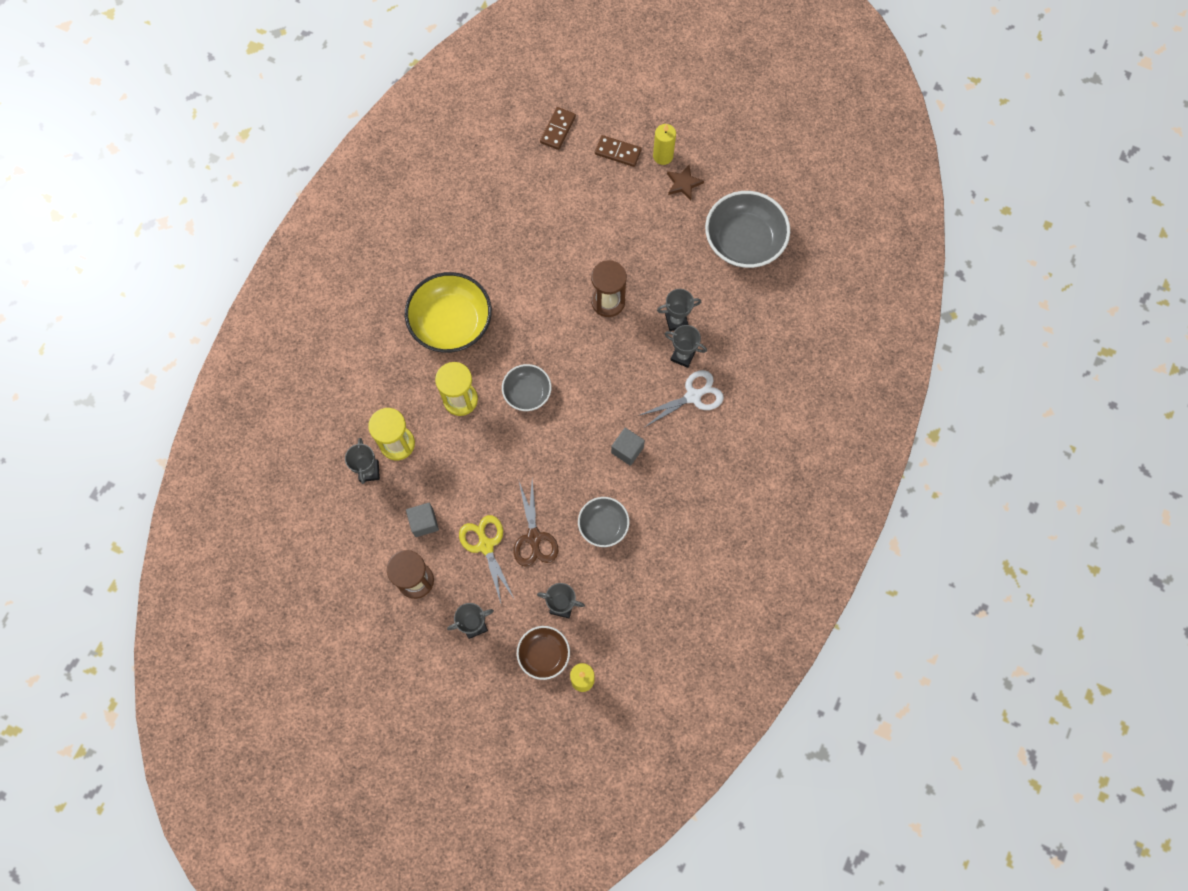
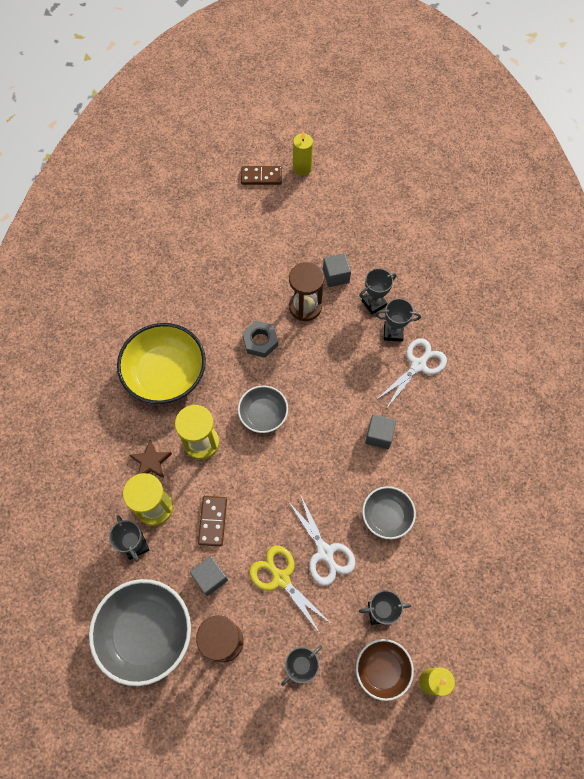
camera: 20 degrees left, 5 degrees down
brown scissors [514,480,558,567] -> white scissors [288,494,355,586]
brown domino [540,107,576,150] -> brown domino moved to [198,496,227,546]
brown star [667,165,704,200] -> brown star moved to [129,440,172,478]
grey bowl [705,191,790,268] -> grey bowl moved to [89,579,191,686]
none -> grey nut [242,321,278,358]
none -> grey cube [323,253,351,287]

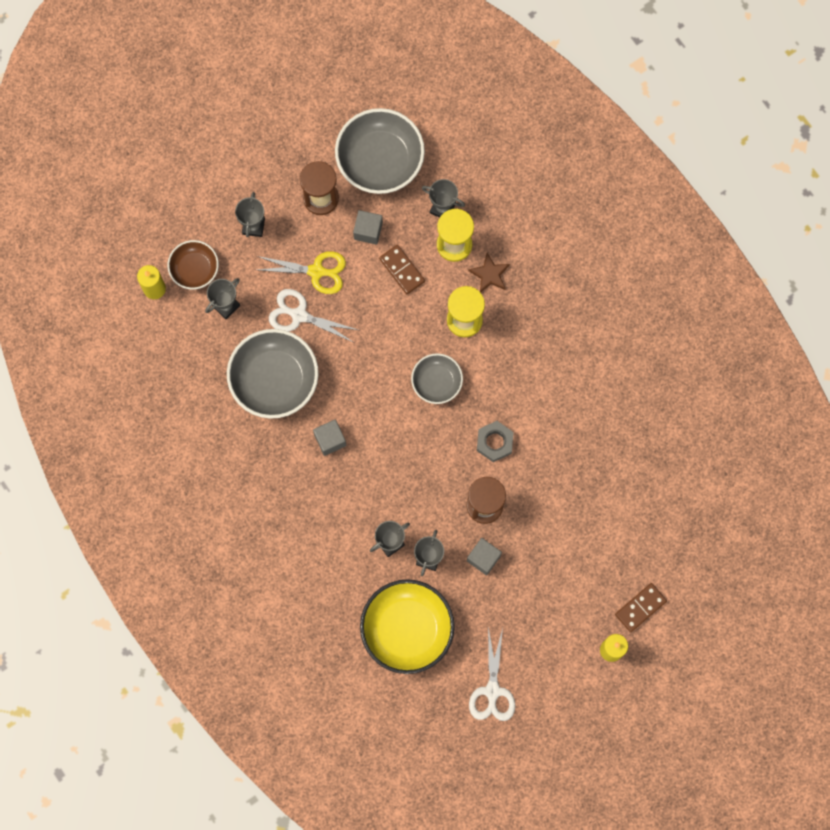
camera: 140 degrees right, 10 degrees up
yellow bowl [117,323,206,404] -> yellow bowl moved to [360,579,455,674]
grey bowl [362,486,416,539] -> grey bowl [227,329,319,419], size x1.76
white scissors [375,338,447,409] -> white scissors moved to [469,627,516,721]

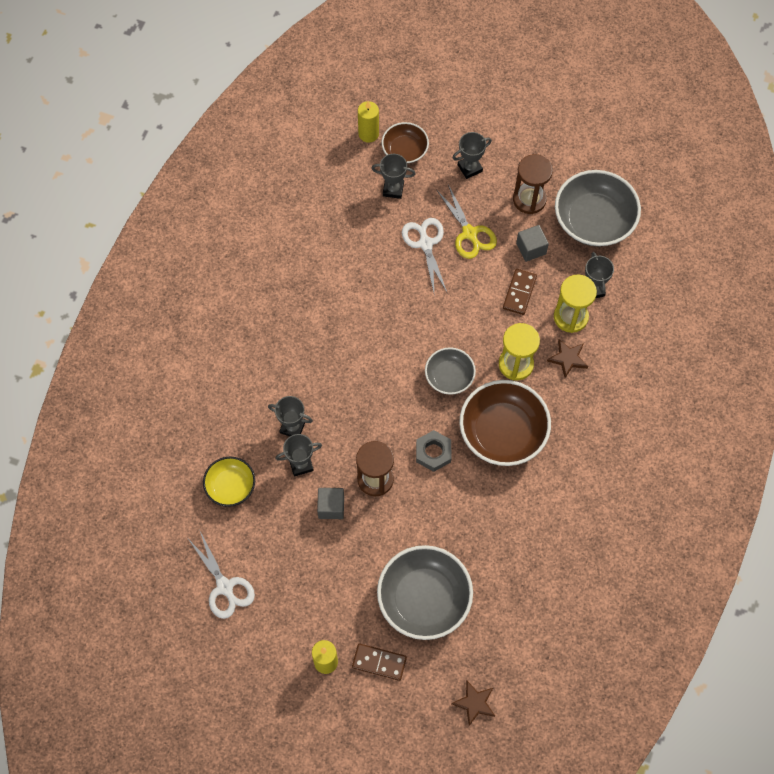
camera: 55 degrees right, 10 degrees down
grey bowl [227,329,319,419] -> grey bowl moved to [377,545,473,640]
grey cube [313,420,346,456] -> none
yellow bowl [360,579,455,674] -> yellow bowl [203,457,255,507], size x0.57
white scissors [469,627,516,721] -> white scissors turned 90 degrees counterclockwise [188,531,255,619]
none -> brown star [451,681,495,726]
none -> brown bowl [459,380,551,466]

